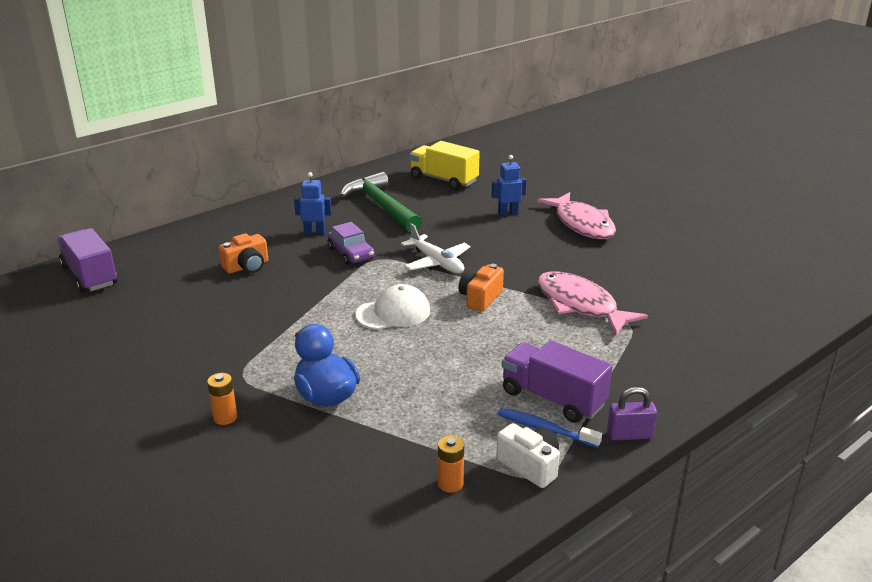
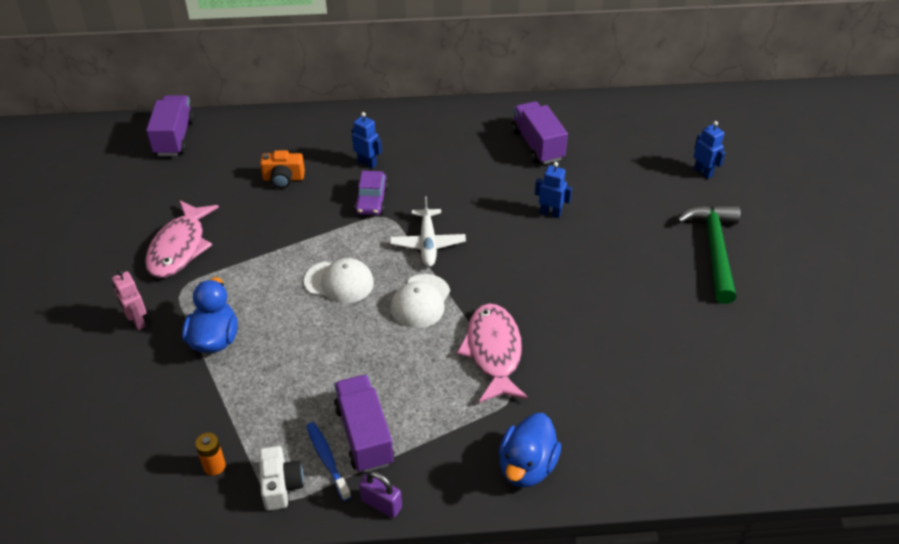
camera: 35 degrees right, 15 degrees up
orange battery [207,373,237,425] -> pink robot [112,270,146,330]
green hammer [340,172,422,232] -> green hammer moved to [677,205,740,304]
yellow truck [409,141,480,190] -> purple truck [512,101,568,164]
orange camera [459,264,504,312] -> white cap [391,274,450,328]
pink fish [537,192,616,239] -> pink fish moved to [145,200,219,278]
none -> blue duck [499,413,561,488]
none -> blue robot [694,121,726,179]

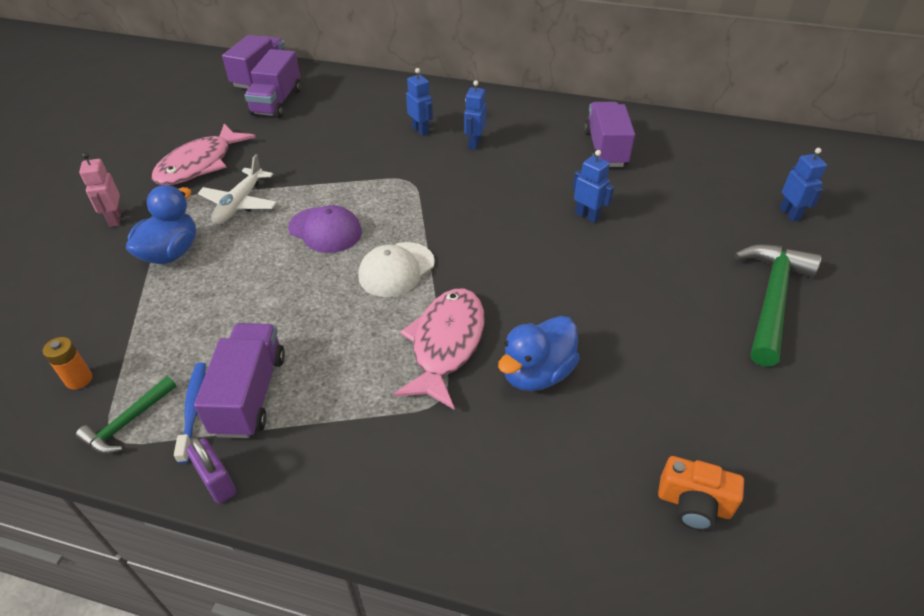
camera: 20 degrees right, 0 degrees up
white camera [259,446,304,511] -> green hammer [76,376,177,454]
orange camera [260,150,305,188] -> orange camera moved to [658,456,744,531]
white cap [304,258,374,303] -> purple cap [288,205,362,253]
purple car [354,171,388,215] -> none
white plane [390,196,466,267] -> white plane moved to [198,154,277,224]
blue duck [499,413,561,488] -> blue duck moved to [498,316,580,391]
none -> purple truck [245,49,301,118]
none -> blue robot [464,80,487,150]

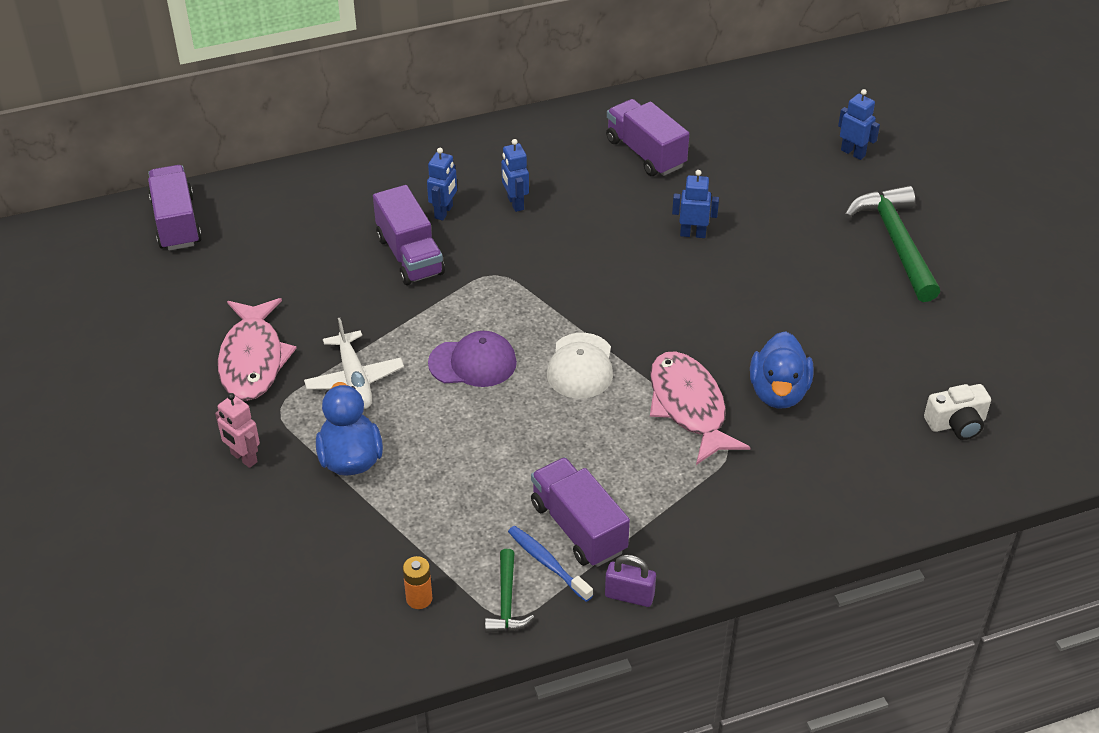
camera: 35 degrees left, 0 degrees up
purple truck [245,49,301,118] -> purple truck moved to [373,185,445,285]
blue robot [406,68,433,136] -> blue robot turned 90 degrees clockwise [427,148,457,221]
orange camera [658,456,744,531] -> white camera [924,384,991,440]

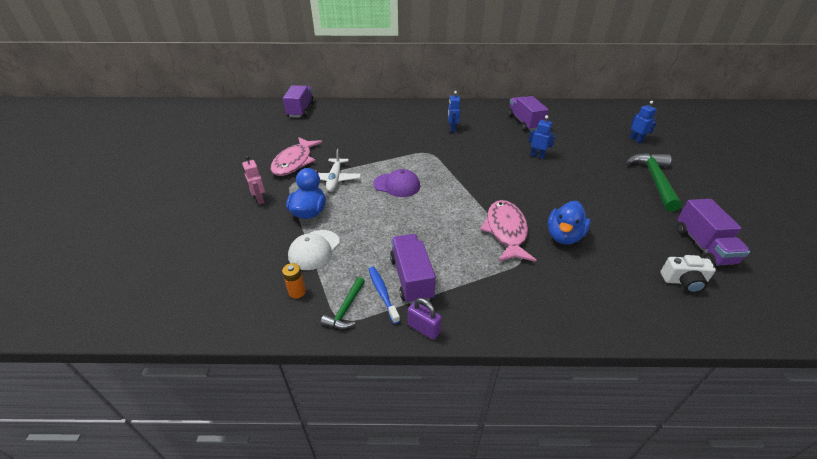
camera: 20 degrees right, 5 degrees down
purple truck [373,185,445,285] -> purple truck moved to [677,199,750,266]
blue robot [427,148,457,221] -> none
white cap [547,333,613,399] -> white cap moved to [288,230,340,270]

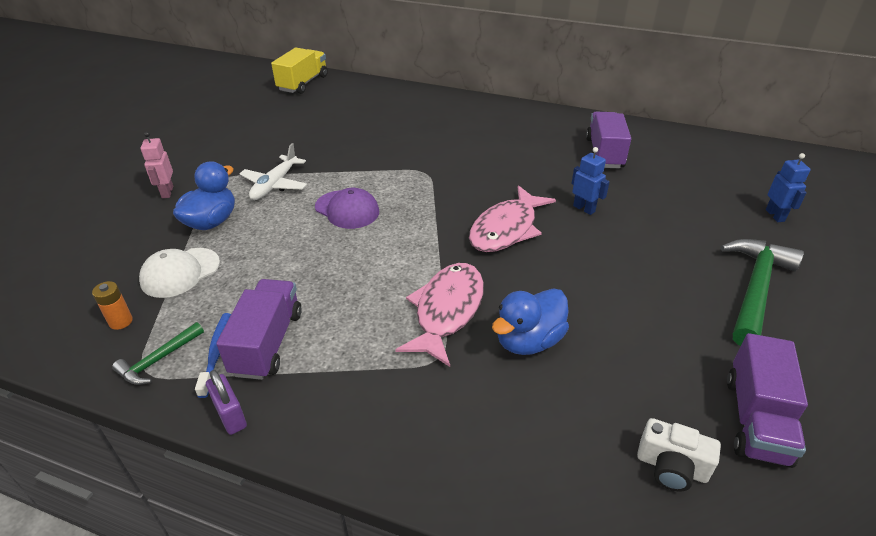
camera: 20 degrees right, 0 degrees up
pink fish [271,137,322,176] -> pink fish moved to [469,185,556,252]
purple truck [283,85,314,118] -> yellow truck [271,48,328,94]
blue robot [448,91,460,132] -> none

